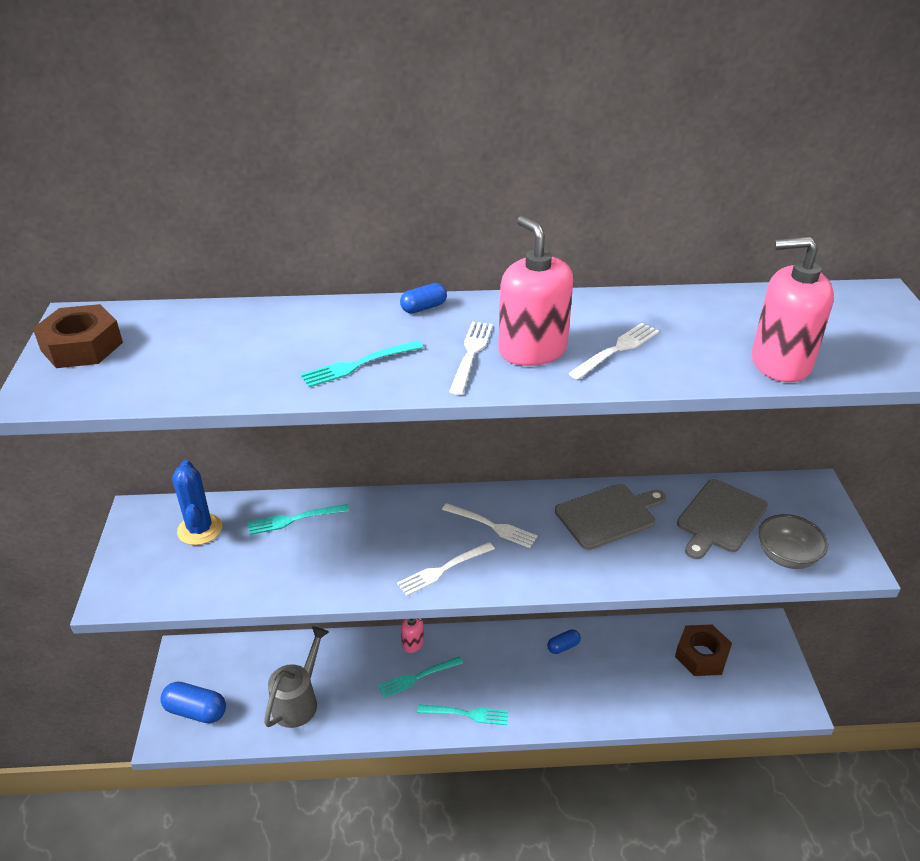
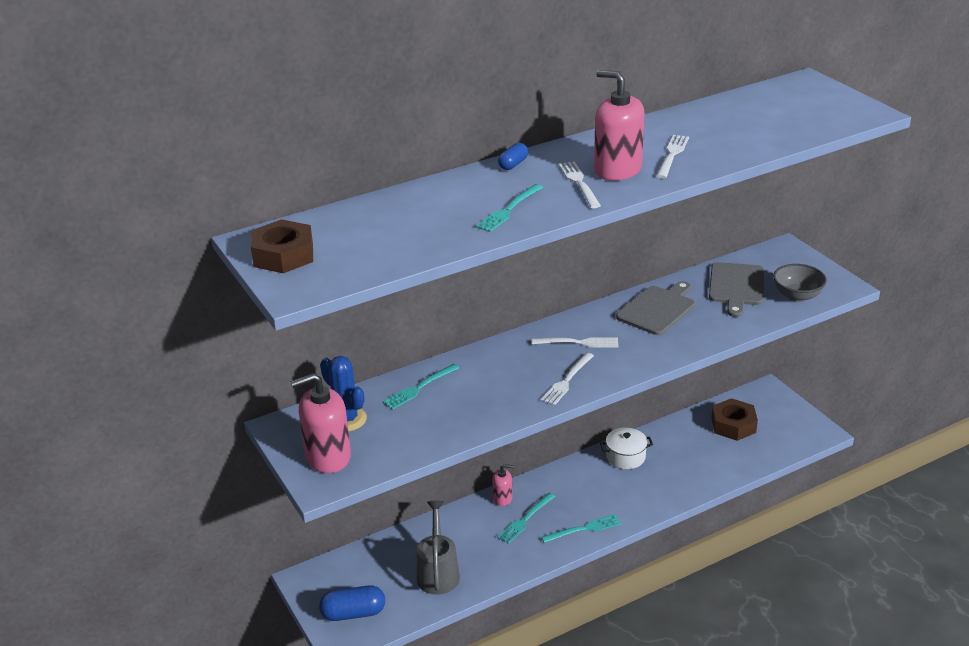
camera: 25 degrees left, 5 degrees down
blue capsule [547,629,581,654] -> white pot [600,428,653,469]
pink soap dispenser [752,237,834,382] -> pink soap dispenser moved to [290,373,351,473]

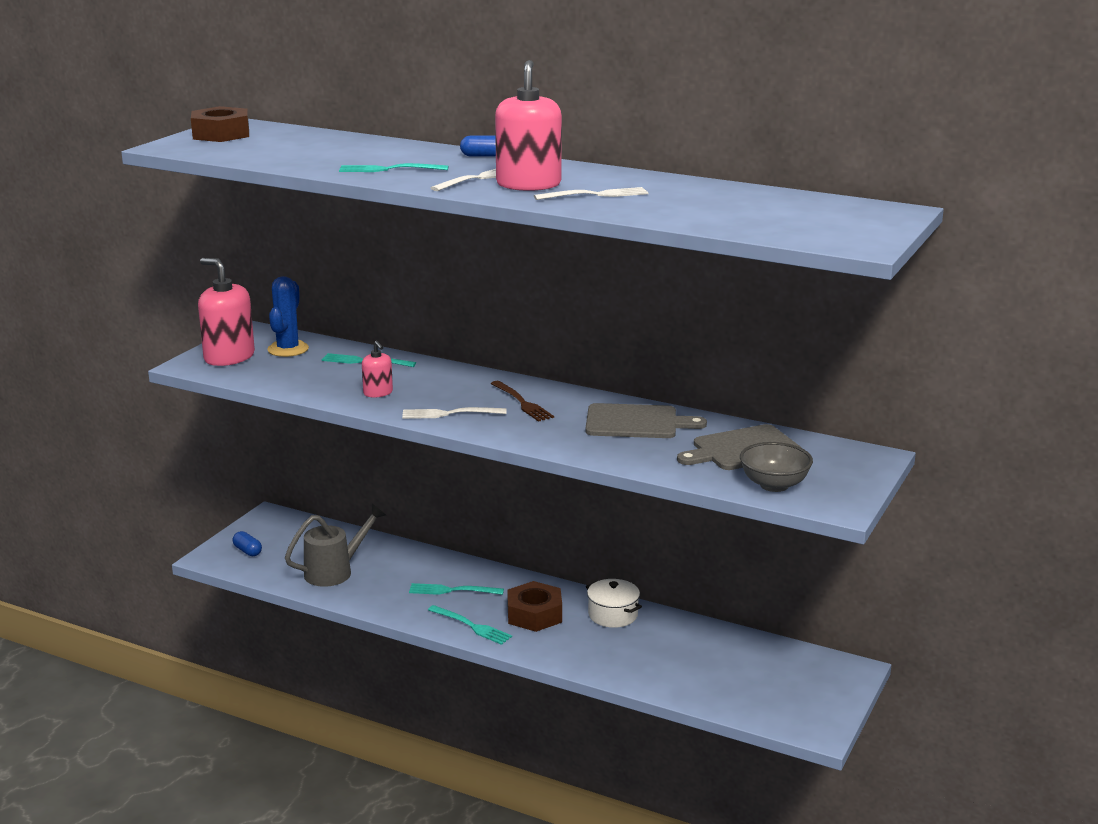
camera: 55 degrees right, 10 degrees down
blue capsule [319,585,385,621] -> blue capsule [233,531,262,556], size x0.57
pink soap dispenser [492,464,513,506] -> pink soap dispenser moved to [362,341,393,398]
white fork [532,337,618,348] -> brown fork [491,381,554,422]
brown nut [711,398,758,441] -> brown nut moved to [507,581,562,632]

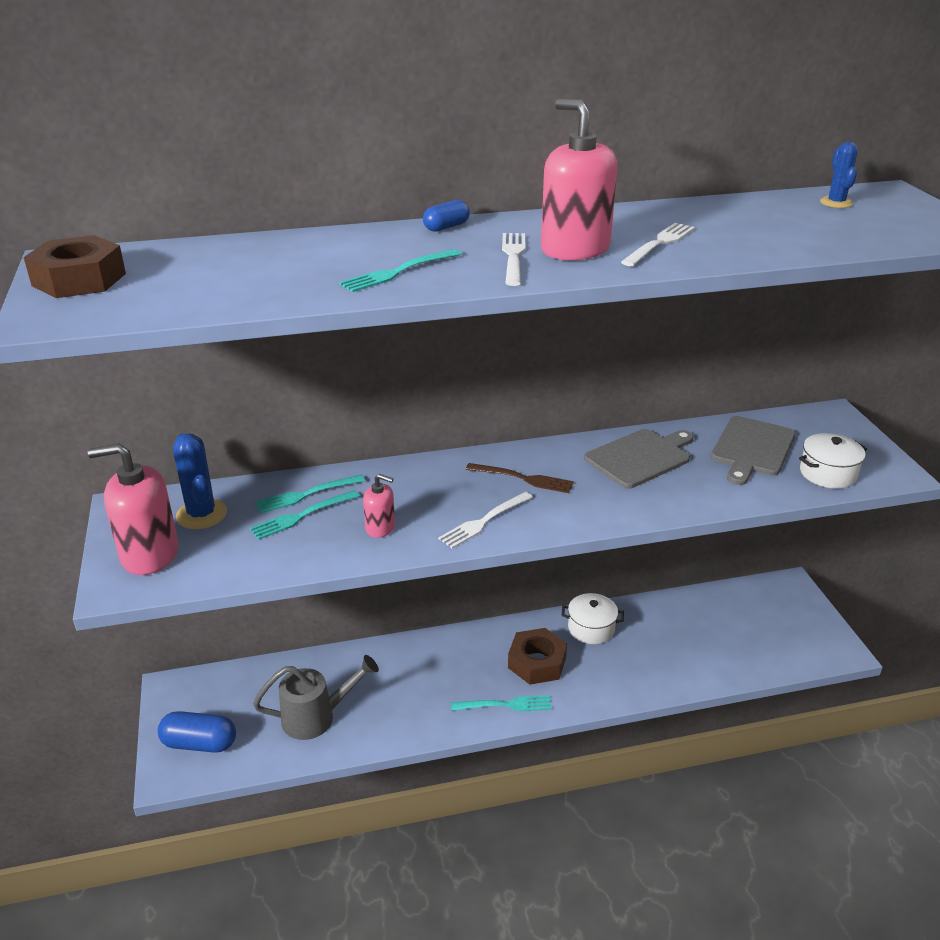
camera: 40 degrees left, 10 degrees up
blue capsule [233,531,262,556] -> blue capsule [158,711,236,753], size x1.74
grey watering can [285,504,386,587] -> grey watering can turned 60 degrees clockwise [253,655,379,740]
turquoise fork [409,583,504,595] -> turquoise fork moved to [250,490,360,540]
grey bowl [740,442,813,492] -> white pot [799,433,867,489]
none -> blue cactus [820,142,857,208]

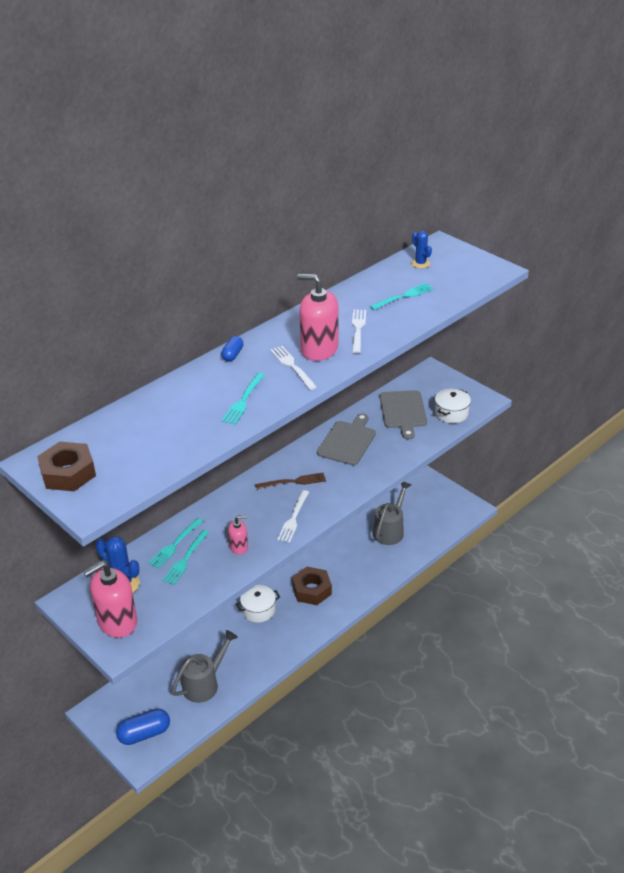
camera: 30 degrees left, 5 degrees up
turquoise fork [451,695,552,711] -> turquoise fork moved to [370,283,434,310]
white pot [562,593,624,644] -> white pot moved to [236,585,280,623]
none -> grey watering can [373,482,411,545]

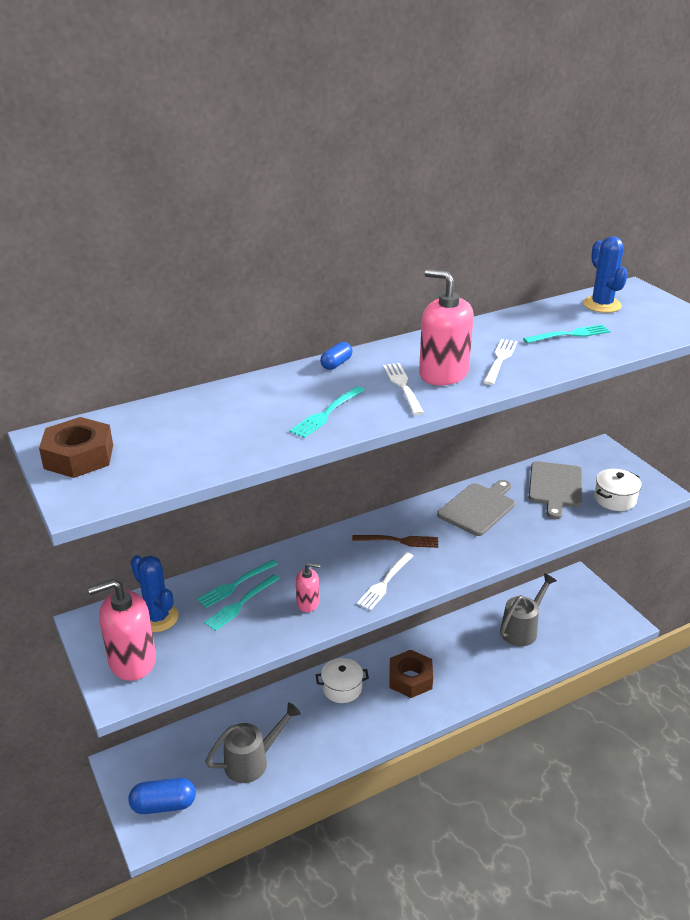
camera: 15 degrees right, 5 degrees down
blue cactus [411,231,432,268] -> blue cactus [583,236,628,313], size x1.60

